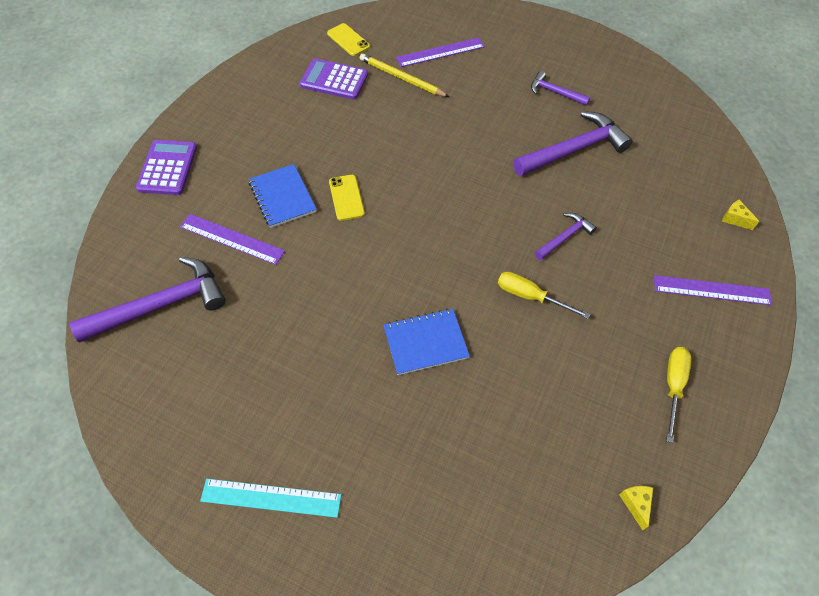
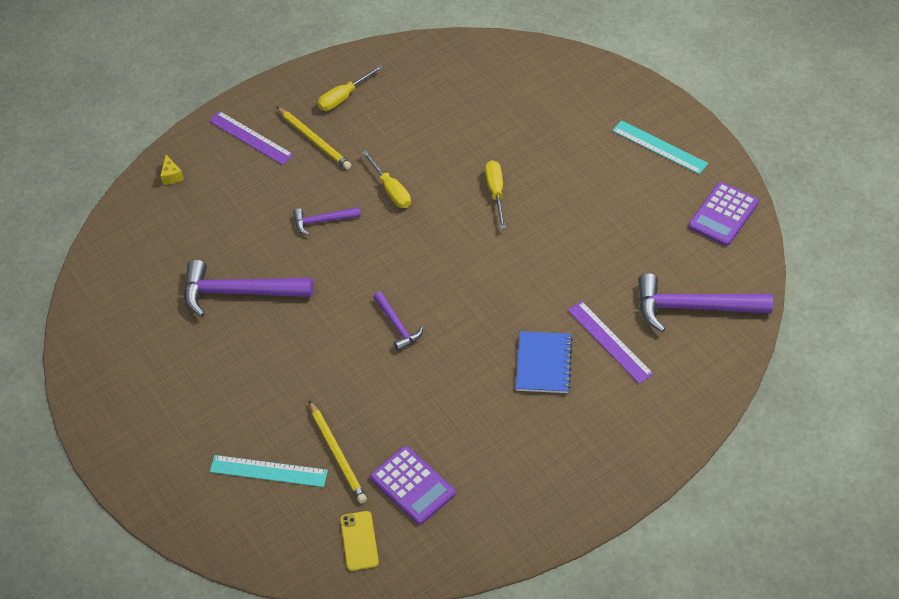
camera: 145 degrees left, 5 degrees down
purple calculator [136,140,197,195] -> purple calculator moved to [688,182,759,246]
yellow phone [329,175,365,221] -> none
blue notebook [383,309,470,375] -> yellow screwdriver [485,160,506,229]
purple ruler [396,38,485,67] -> turquoise ruler [210,455,328,487]
purple hammer [531,71,590,106] -> purple hammer moved to [373,292,423,351]
yellow cheese [619,486,653,530] -> none
none -> yellow pencil [277,107,351,169]

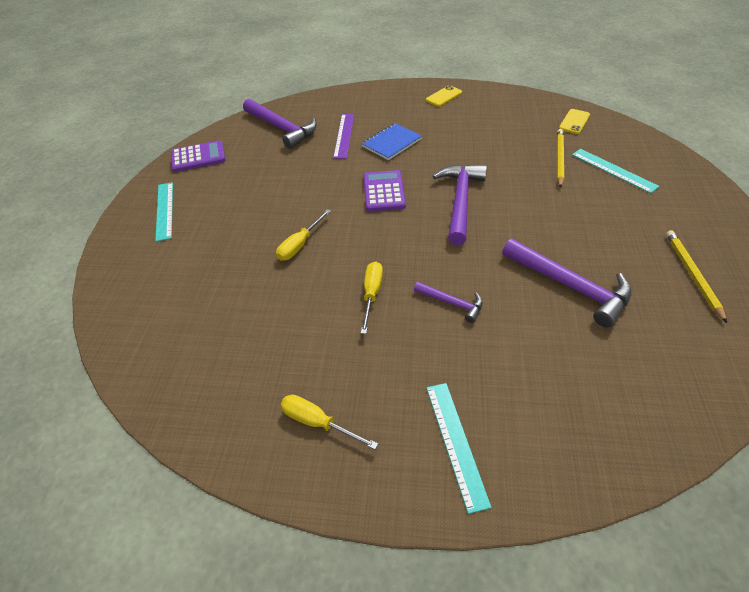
camera: 140 degrees left, 5 degrees down
yellow cheese [160,155,184,185] -> none
purple ruler [209,111,294,165] -> turquoise ruler [426,383,492,514]
yellow pencil [277,107,351,169] -> yellow pencil moved to [666,230,727,323]
yellow screwdriver [317,65,383,111] -> yellow screwdriver turned 150 degrees counterclockwise [281,395,378,450]
purple calculator [370,446,456,525] -> purple calculator moved to [363,170,406,212]
purple hammer [373,292,423,351] -> purple hammer [433,164,487,245], size x1.88
none -> yellow phone [426,85,462,107]

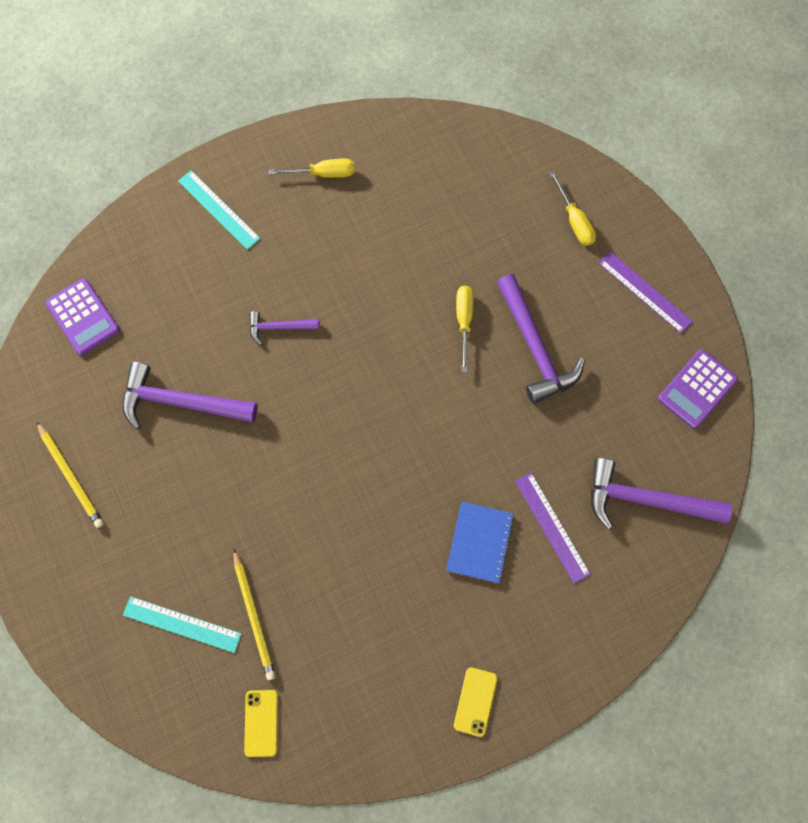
camera: 145 degrees right, 25 degrees up
turquoise ruler [155,182,173,242] -> purple ruler [599,252,693,334]
yellow screwdriver [361,261,383,334] -> yellow screwdriver moved to [549,171,596,246]
purple calculator [363,170,406,212] -> purple calculator moved to [45,278,120,355]
purple hammer [433,164,487,245] -> purple hammer moved to [496,274,585,404]

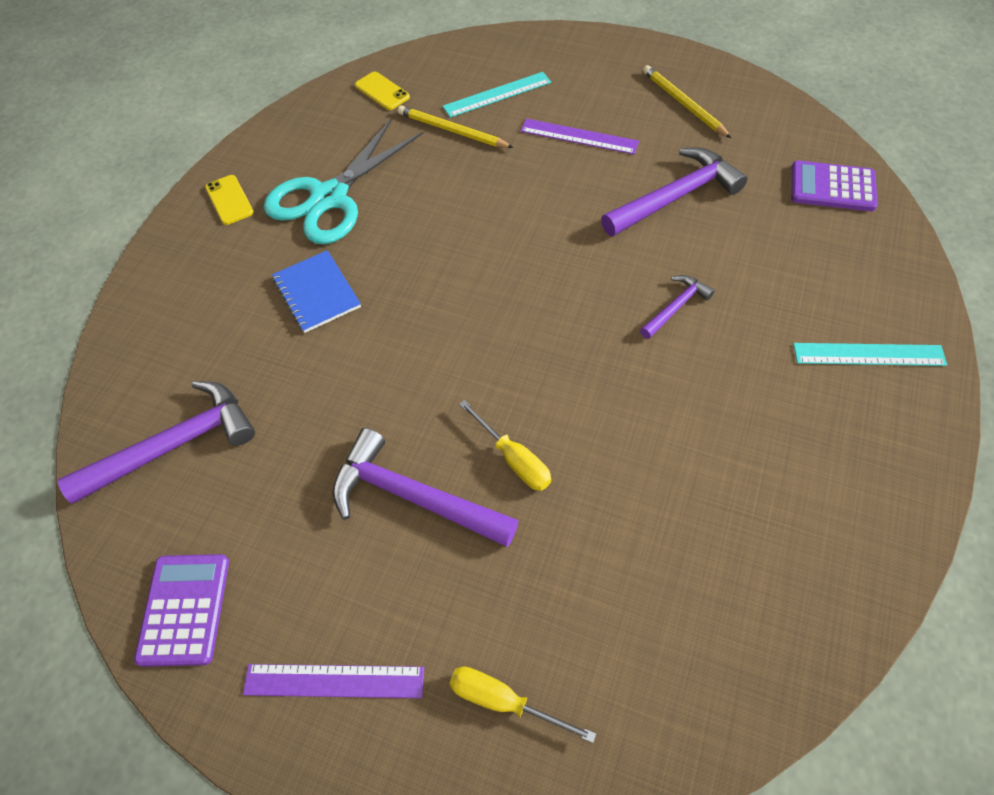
camera: 140 degrees right, 15 degrees down
yellow pencil [36,421,104,528] -> yellow pencil turned 45 degrees clockwise [643,65,731,138]
yellow screwdriver [268,159,354,178] -> none
purple ruler [515,472,591,584] -> purple ruler moved to [520,119,639,155]
none -> turquoise scissors [264,118,423,244]

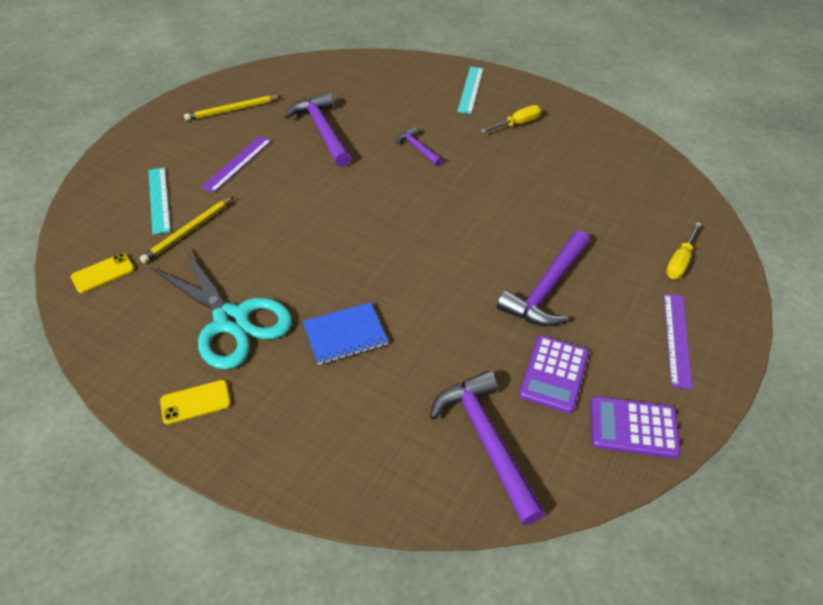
camera: 85 degrees left, 10 degrees down
yellow screwdriver [459,400,551,491] -> yellow screwdriver moved to [480,105,542,133]
purple calculator [791,160,878,211] -> purple calculator moved to [519,336,589,414]

